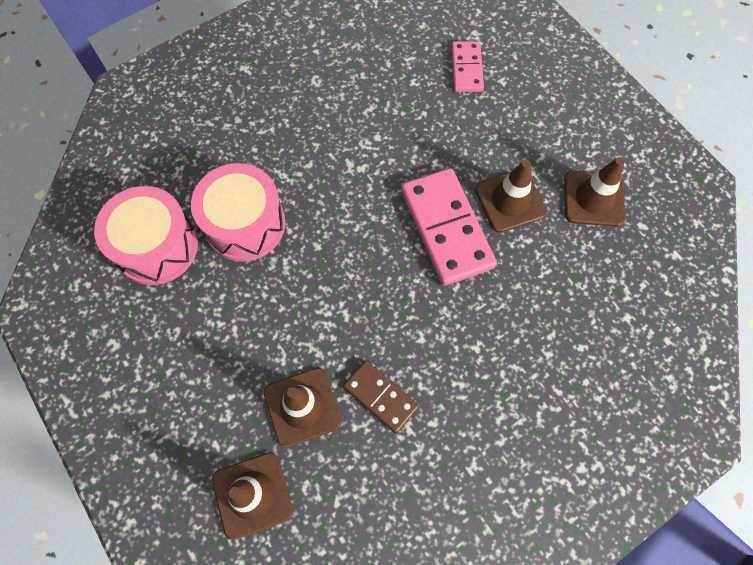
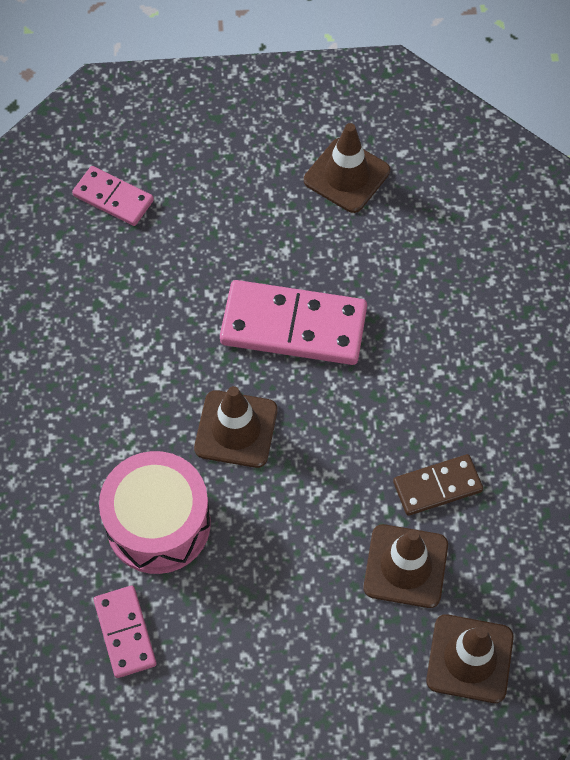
camera: 60 degrees left, 5 degrees down
pink drum [94,186,198,285] -> pink domino [94,585,157,678]
brown traffic cone [475,160,547,233] -> brown traffic cone moved to [194,386,278,468]

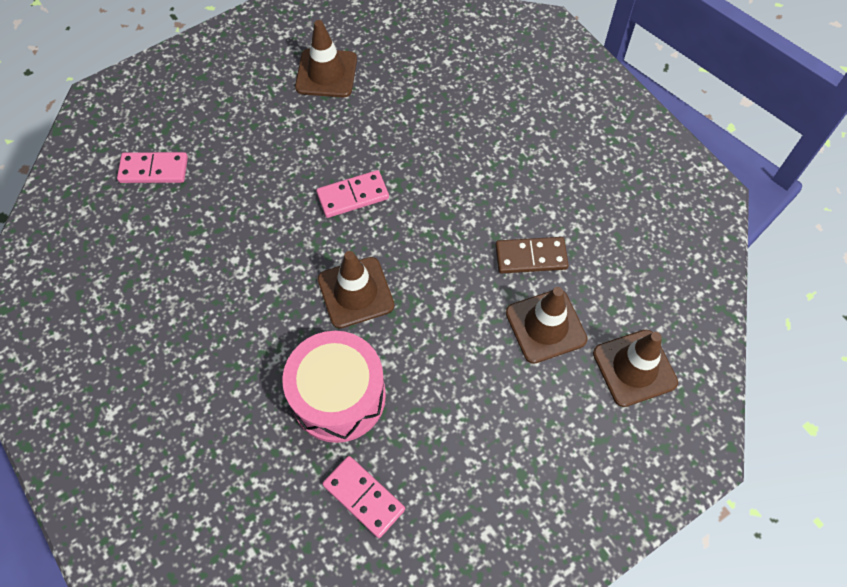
camera: 30 degrees left, 0 degrees up
pink domino [220,280,367,365] -> pink domino [316,170,389,218], size x0.56
brown domino [393,454,483,516] -> brown domino turned 45 degrees clockwise [495,237,569,273]

